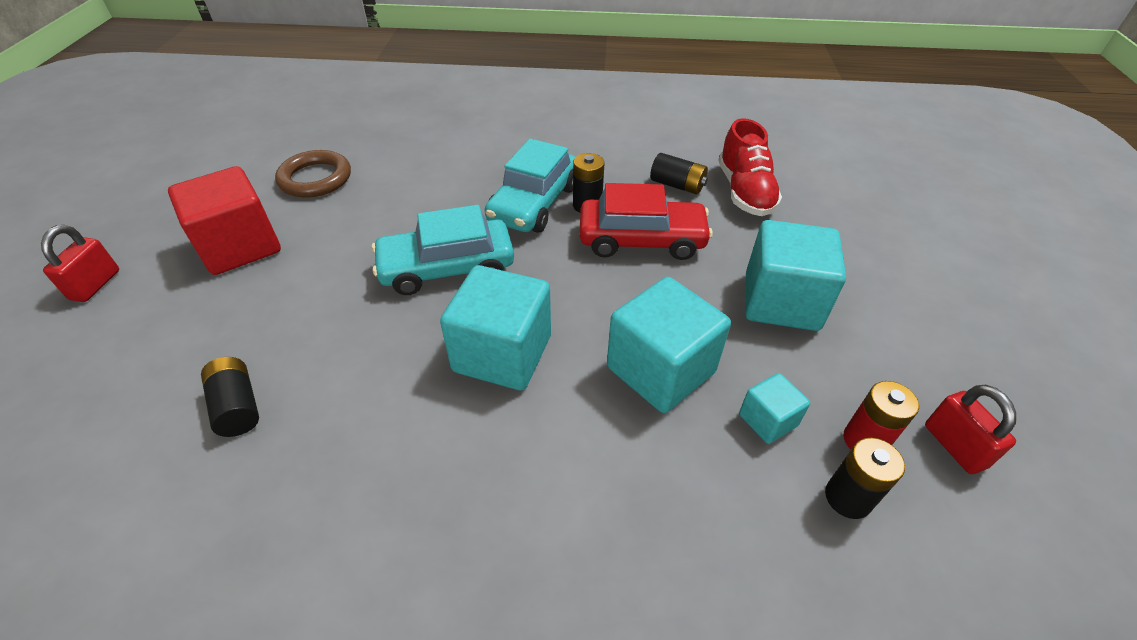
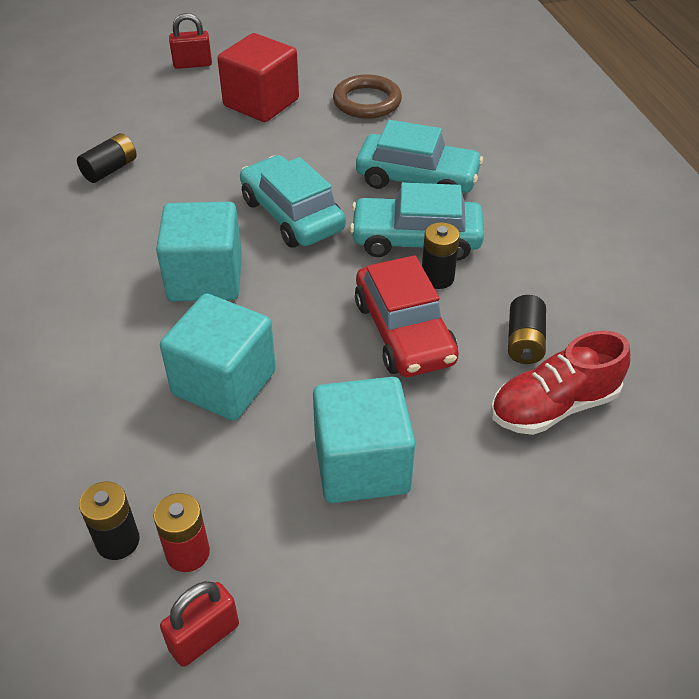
camera: 70 degrees right, 0 degrees up
turquoise cube [739,373,810,444] -> none
none -> turquoise car [356,120,483,193]

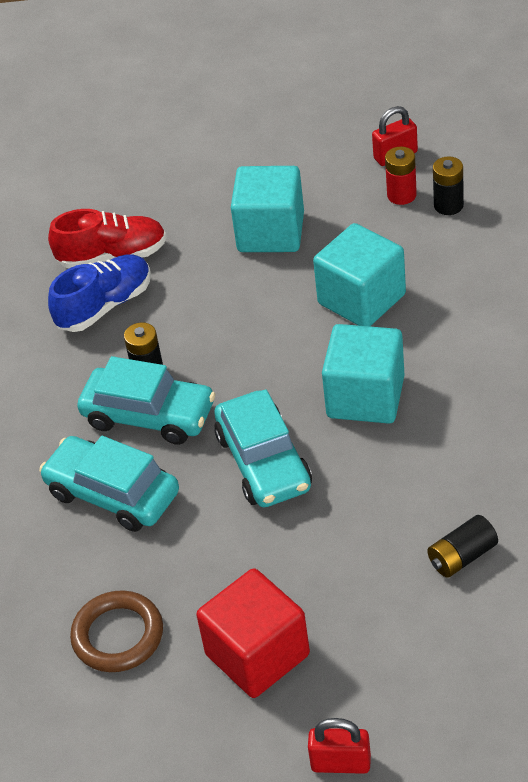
camera: 160 degrees left, 0 degrees up
red car [355,255,459,377] -> none
black battery [508,295,546,364] -> blue shoe [48,254,151,332]

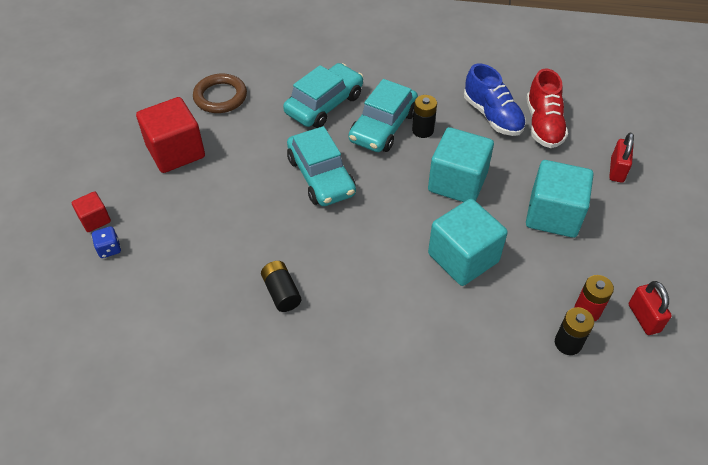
camera: 95 degrees right, 5 degrees up
turquoise car [214,389,312,507] -> turquoise car turned 105 degrees counterclockwise [287,126,356,206]
red padlock [308,718,371,774] -> red padlock moved to [609,133,634,183]
turquoise cube [322,324,404,424] -> turquoise cube moved to [428,127,494,202]
black battery [427,515,498,578] -> black battery moved to [261,261,302,312]
none -> red cube [72,191,111,232]
none -> blue dice [92,226,121,258]

